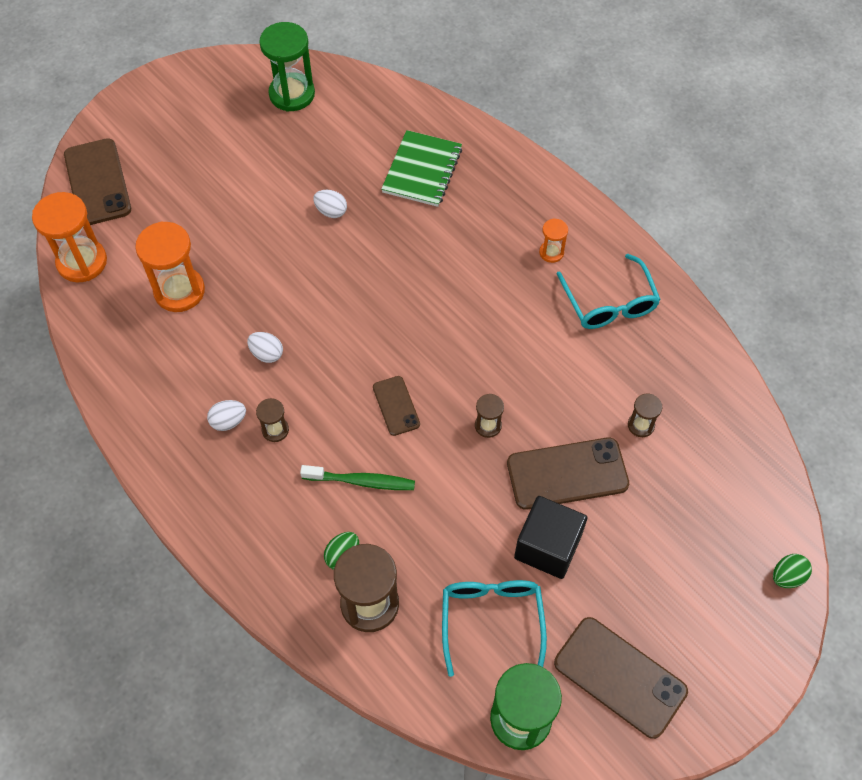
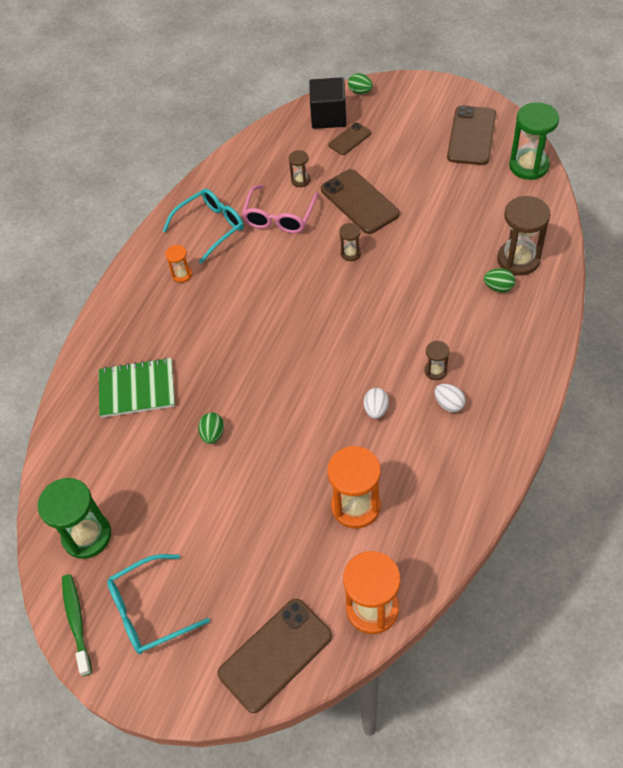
camera: 110 degrees left, 5 degrees down
green toothbrush [300,465,415,490] -> green toothbrush moved to [62,574,92,676]
white egg [313,190,347,218] -> green egg [198,412,224,444]
brown phone [373,376,420,436] -> brown phone moved to [328,123,371,155]
turquoise glasses [442,580,547,677] -> turquoise glasses moved to [107,554,210,654]
black cube [514,496,587,579] -> black cube moved to [309,77,346,129]
none -> pink glasses [242,185,318,233]

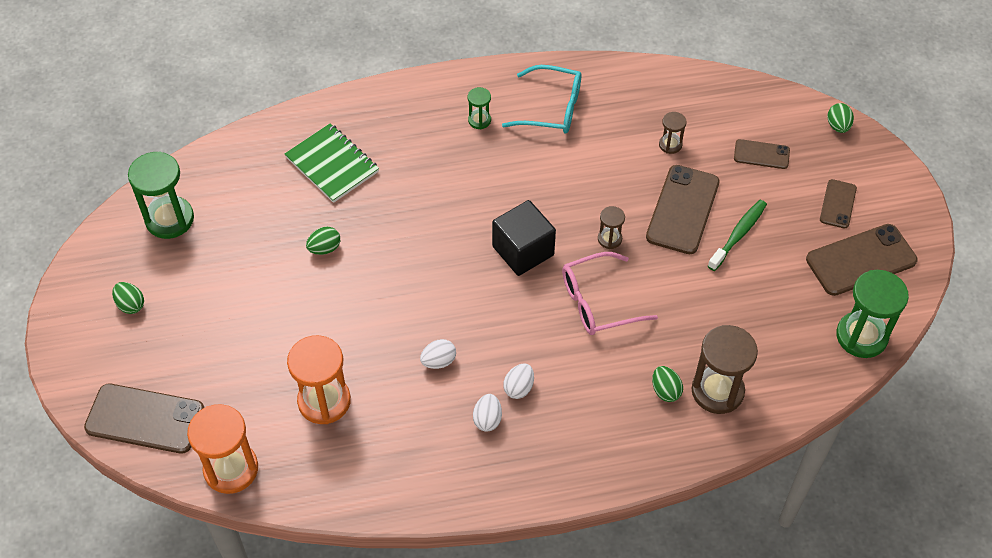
camera: 50 degrees right, 0 degrees up
green toothbrush [62,574,92,676] -> green toothbrush moved to [708,200,767,271]
turquoise glasses [107,554,210,654] -> green egg [112,282,144,314]
orange hourglass [165,245,192,283] -> green hourglass [468,87,491,129]
pink glasses [242,185,318,233] -> pink glasses moved to [562,252,658,335]
black cube [309,77,346,129] -> black cube moved to [492,200,556,276]
brown hourglass [424,341,449,380] -> white egg [503,363,534,399]
none -> brown phone [820,179,857,228]

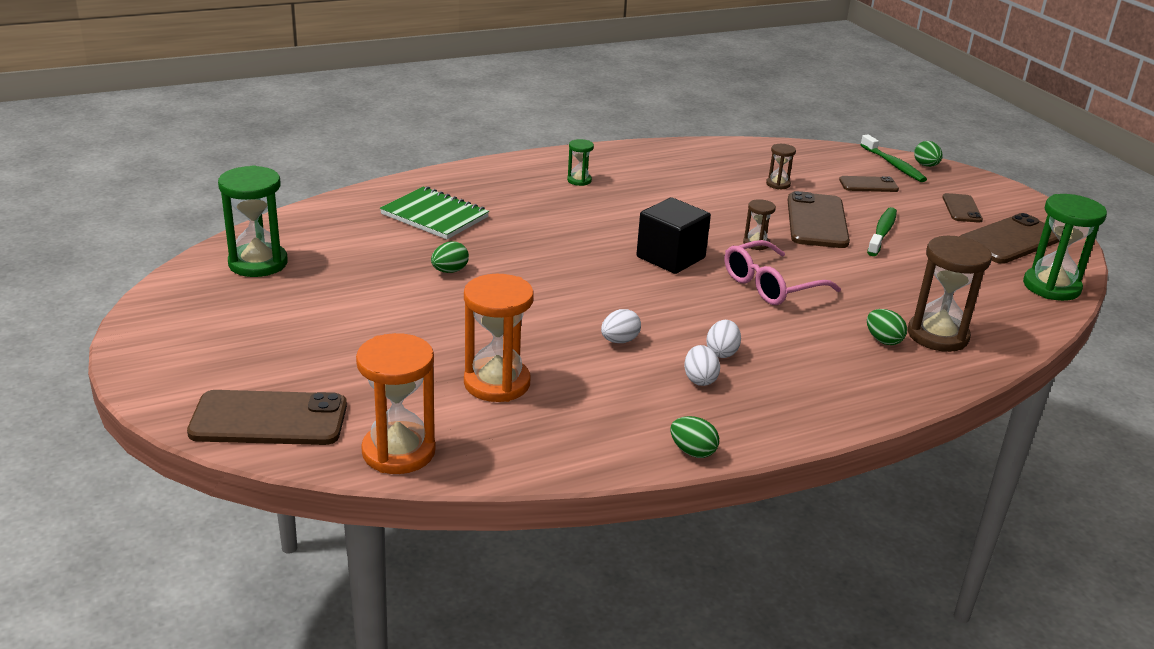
camera: 15 degrees left, 25 degrees down
green egg [112,282,144,314] -> green egg moved to [671,416,719,458]
turquoise glasses [502,65,582,134] -> none
none -> green toothbrush [860,134,927,182]

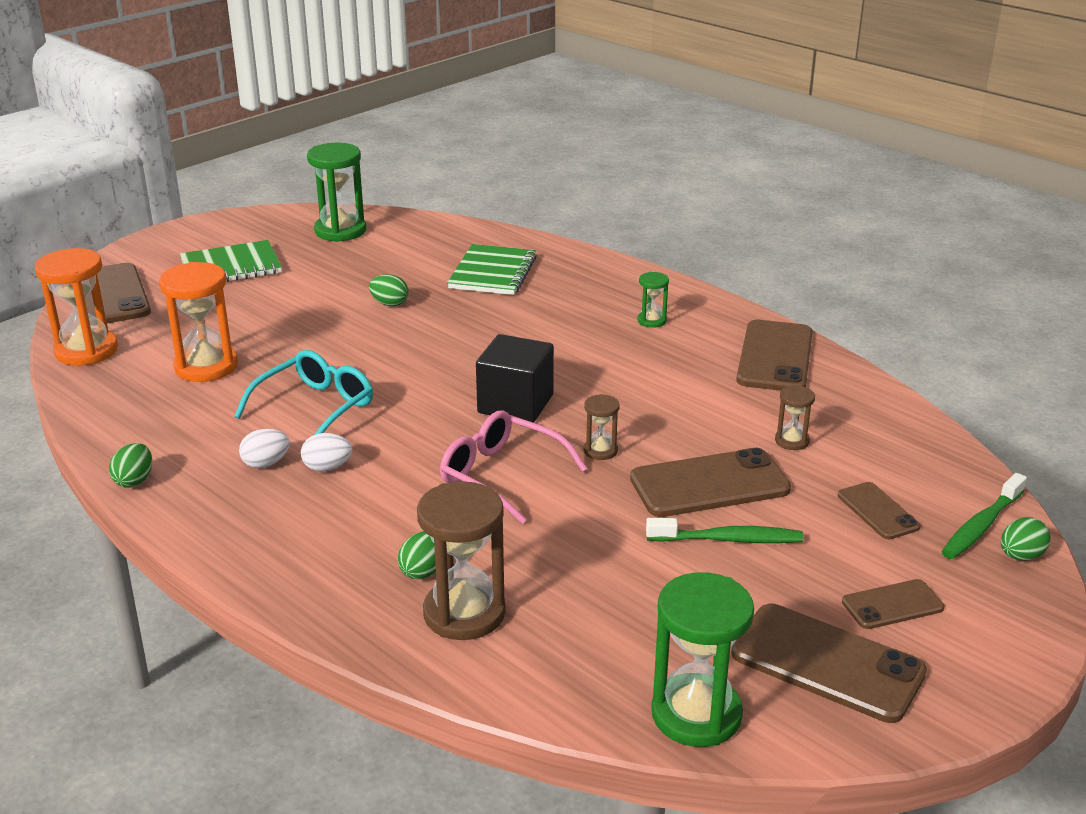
camera: 70 degrees right, 0 degrees up
white egg [601,309,641,343] -> turquoise glasses [234,350,373,435]
none -> green notebook [180,240,282,282]
none -> brown phone [736,320,813,391]

